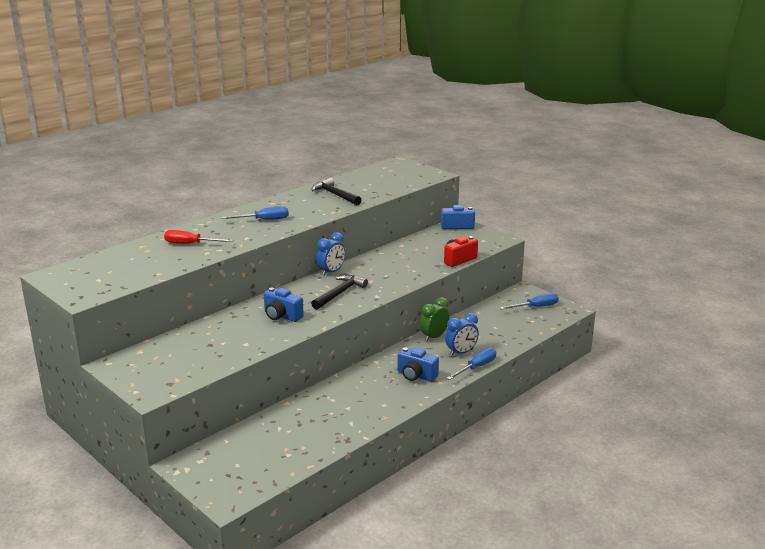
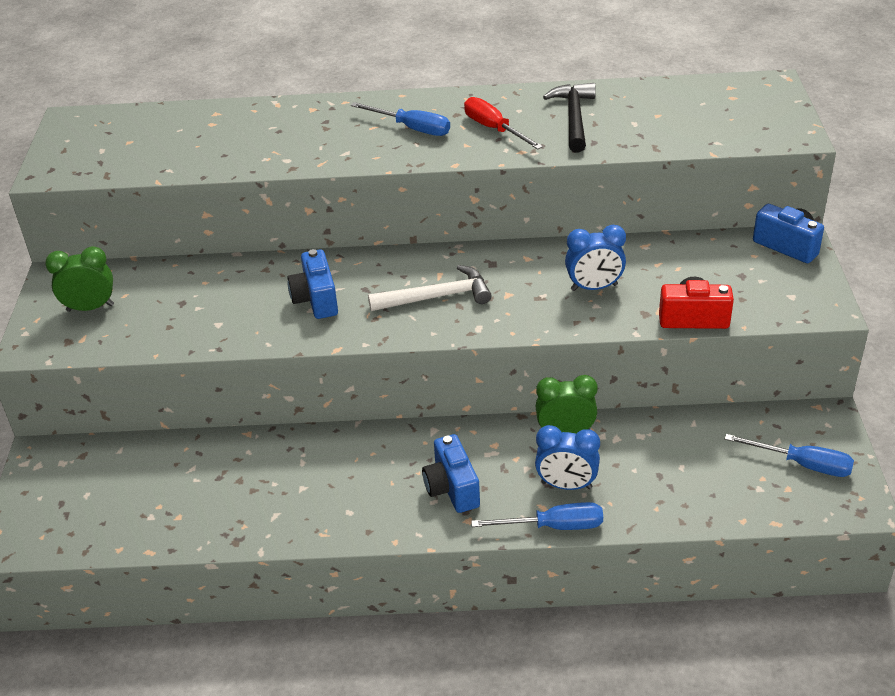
camera: 45 degrees right, 15 degrees up
red screwdriver [164,230,233,244] -> red screwdriver moved to [464,97,543,149]
black hammer [311,275,368,310] -> white hammer [368,265,492,311]
blue clock [316,232,345,276] -> blue clock moved to [565,225,626,291]
none -> green clock [45,246,114,312]

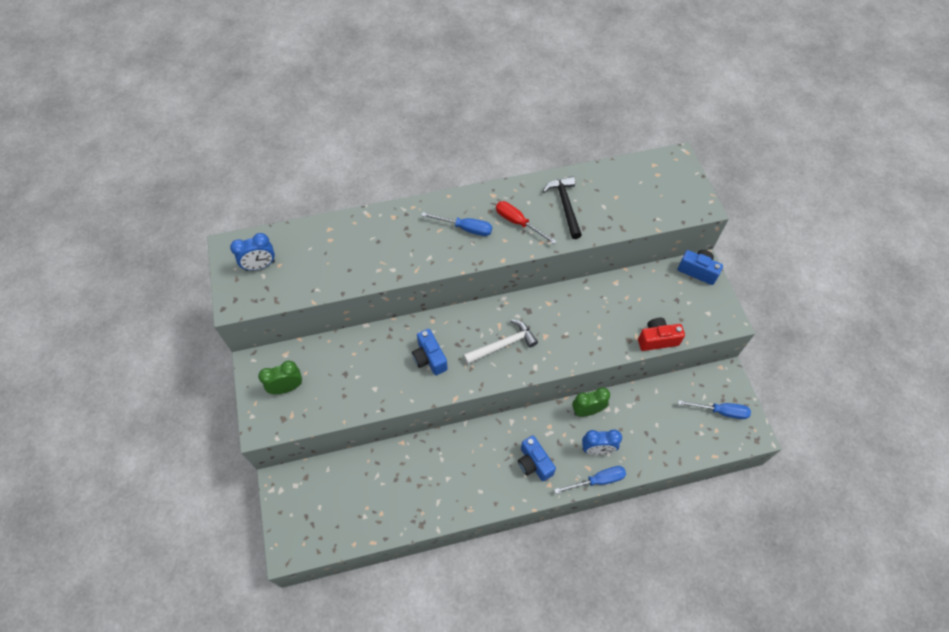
camera: 15 degrees left, 20 degrees up
blue clock [565,225,626,291] -> blue clock moved to [230,233,275,271]

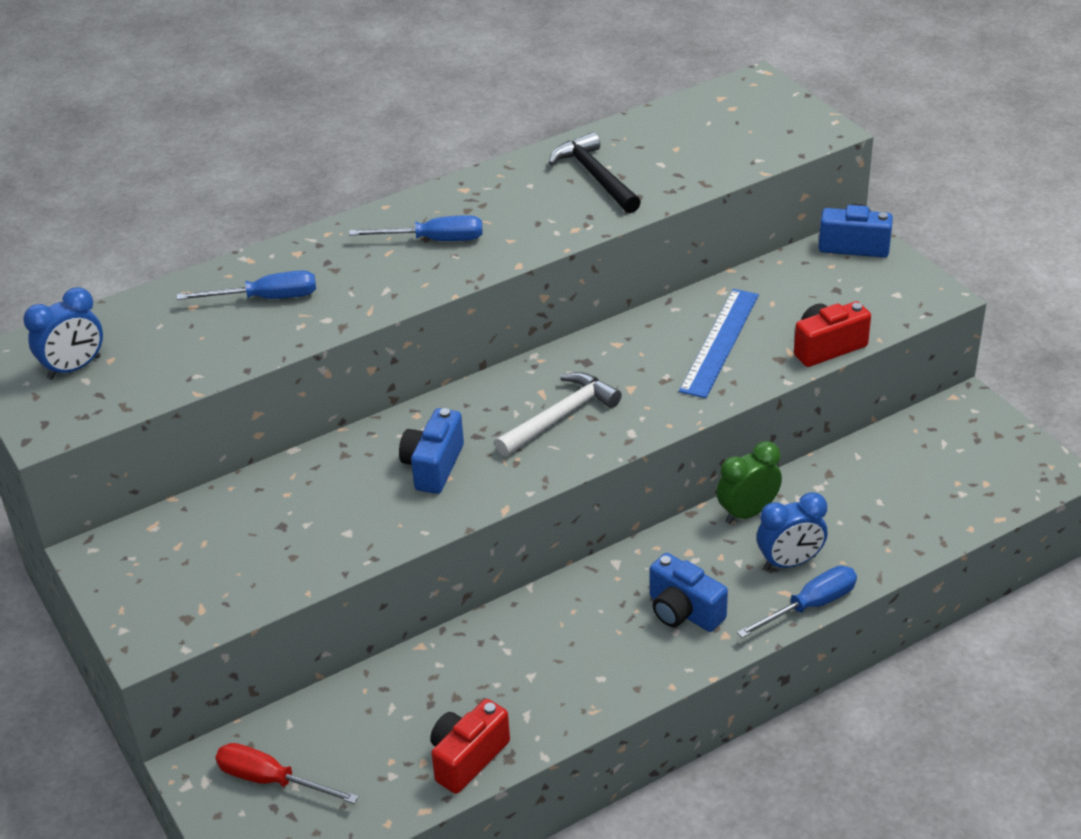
camera: 15 degrees left, 20 degrees down
green clock [258,361,302,394] -> none
blue camera [412,329,448,375] -> blue camera turned 60 degrees clockwise [399,408,464,494]
red screwdriver [496,201,557,244] -> red screwdriver moved to [215,743,358,804]
blue screwdriver [678,400,751,419] -> blue screwdriver moved to [177,270,316,300]
none -> red camera [430,699,510,794]
none -> blue ruler [679,289,759,398]

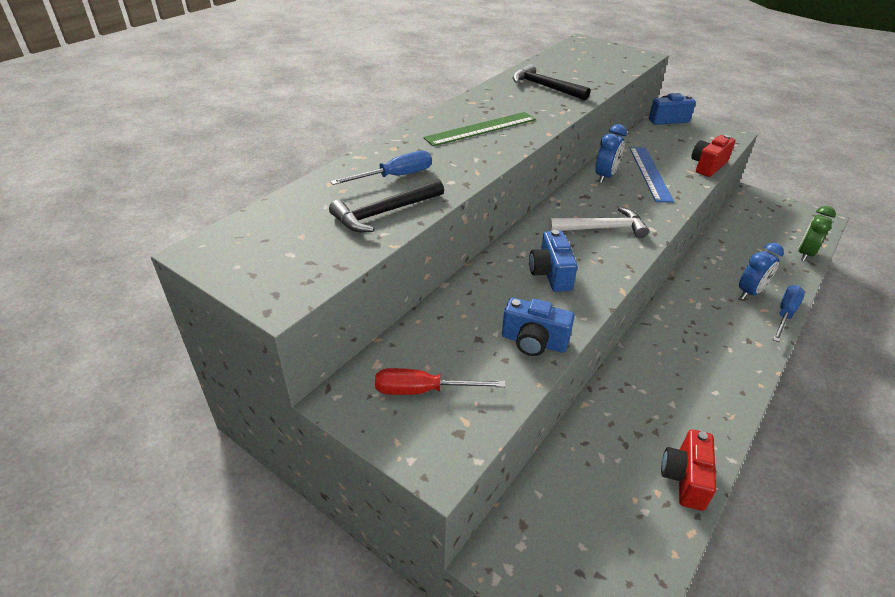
camera: 25 degrees left, 0 degrees up
blue clock [23,287,103,380] -> blue clock moved to [595,124,627,183]
red screwdriver [215,743,358,804] -> red screwdriver moved to [375,368,506,395]
blue screwdriver [349,215,483,241] -> green ruler [423,112,536,146]
white hammer [495,372,622,457] -> white hammer turned 60 degrees clockwise [548,207,649,238]
blue camera [650,553,728,632] -> blue camera moved to [502,298,575,356]
green clock [717,441,782,524] -> green clock moved to [799,206,836,262]
none -> black hammer [329,179,444,232]

